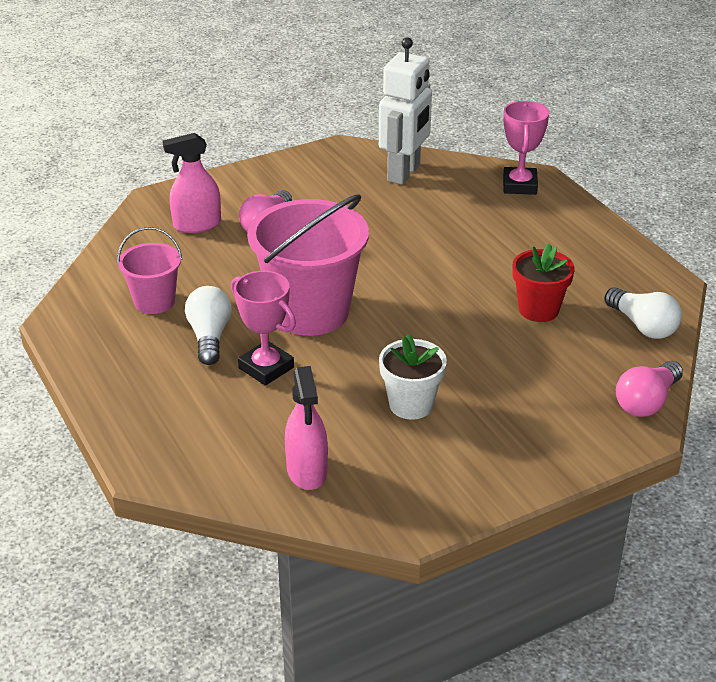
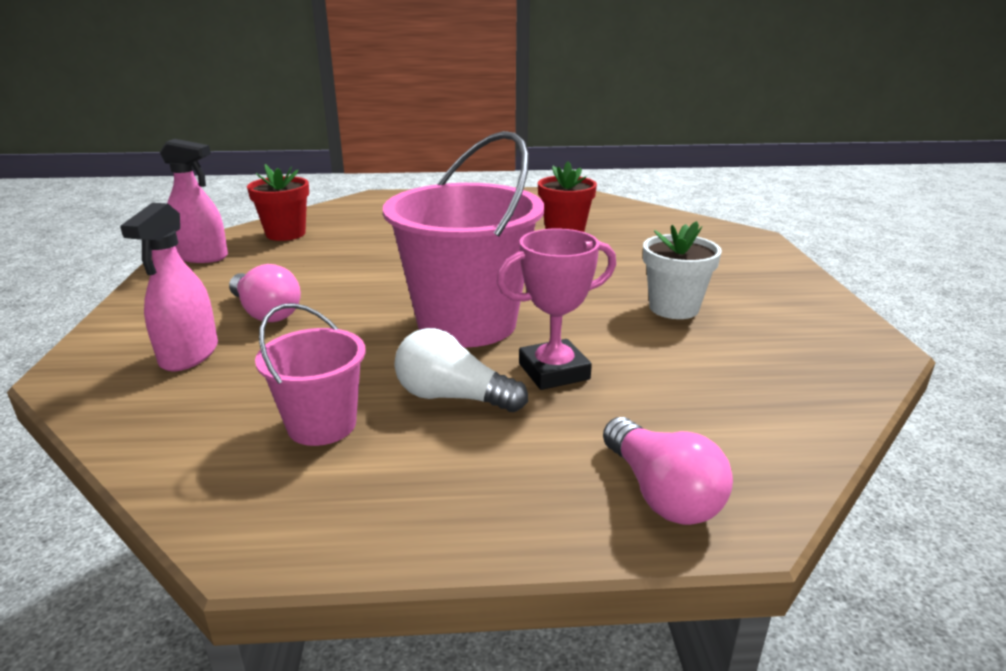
camera: 65 degrees left, 10 degrees down
pink spray bottle [285,366,328,490] -> pink spray bottle moved to [160,139,228,263]
white robot [379,37,432,185] -> red flower pot [247,164,309,241]
pink trophy [503,101,549,195] -> none
white light bulb [604,287,682,339] -> none
pink light bulb [616,361,683,417] -> pink light bulb moved to [603,417,733,525]

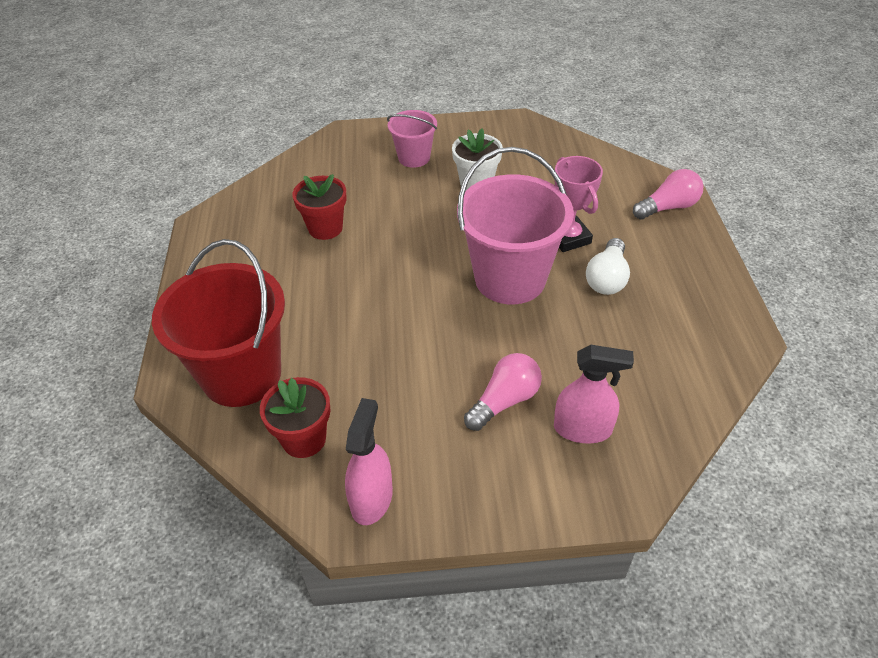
camera: 90 degrees left, 20 degrees up
pink bucket [255,303,366,446] -> pink bucket moved to [387,110,437,168]
none -> red bucket [152,239,285,407]

